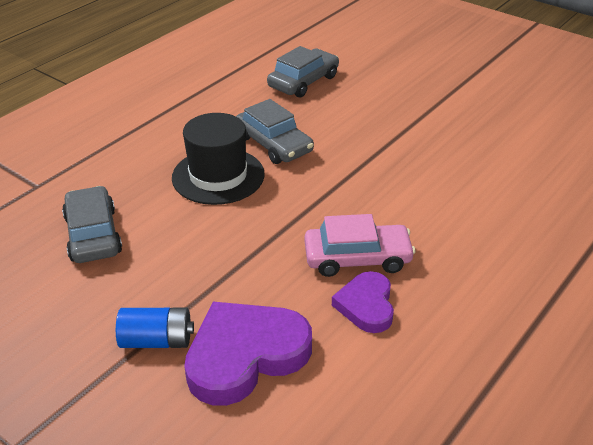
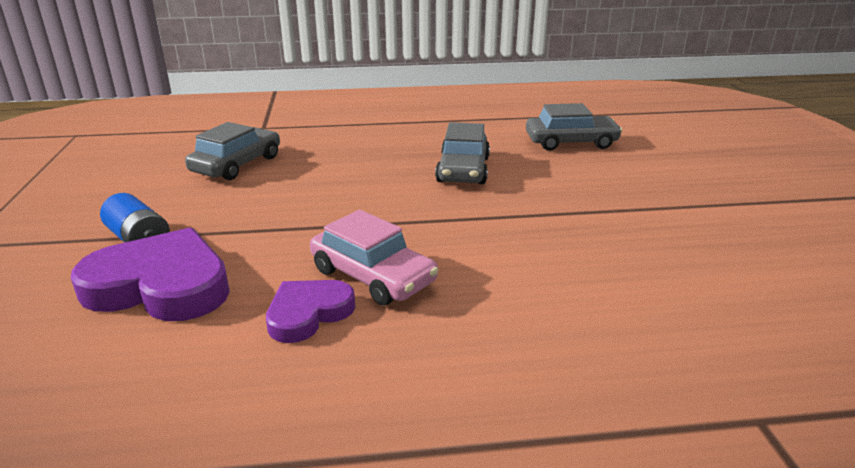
camera: 45 degrees right, 10 degrees down
black hat [172,113,265,205] -> none

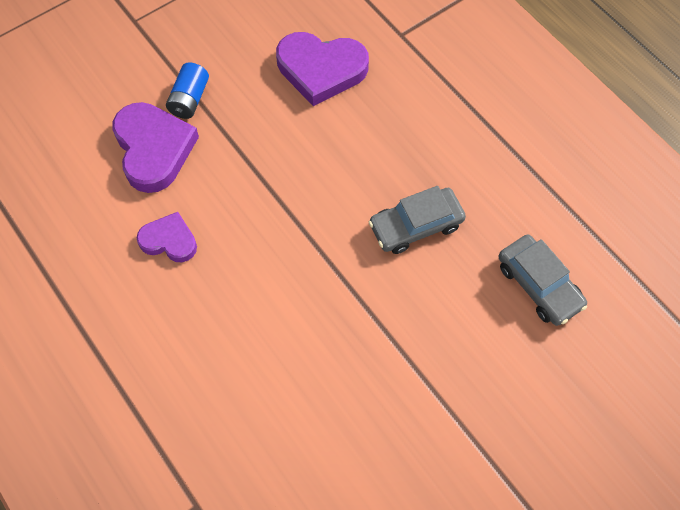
camera: 60 degrees right, 35 degrees up
grey car [185,122,280,180] -> purple heart [276,32,369,106]
pink car [310,210,439,306] -> none

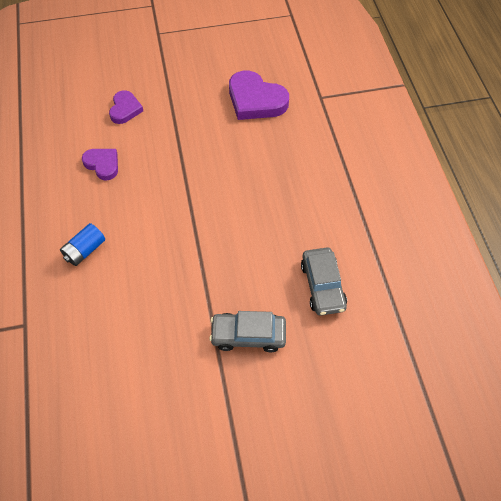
camera: 25 degrees right, 5 degrees down
purple heart [112,102,199,193] -> purple heart [109,90,143,124], size x0.58
blue battery [166,62,209,119] -> blue battery moved to [60,223,105,266]
grey car [369,186,466,254] -> grey car moved to [209,311,286,353]

